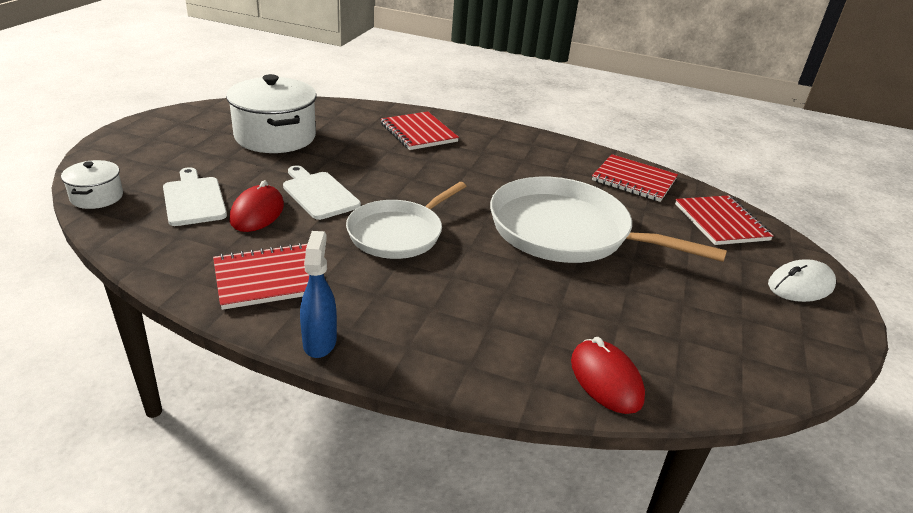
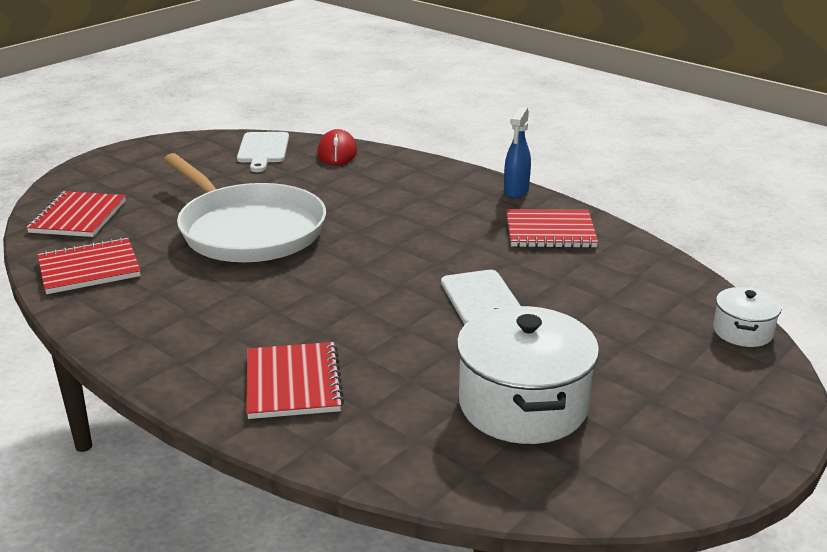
camera: 155 degrees left, 5 degrees down
white cutting board [163,167,227,226] -> white cutting board moved to [237,132,289,172]
red mouse [230,180,284,232] -> none
white pan [346,182,466,259] -> none
red notebook [592,154,678,202] -> red notebook turned 75 degrees counterclockwise [37,237,141,294]
white mouse [768,259,836,302] -> none

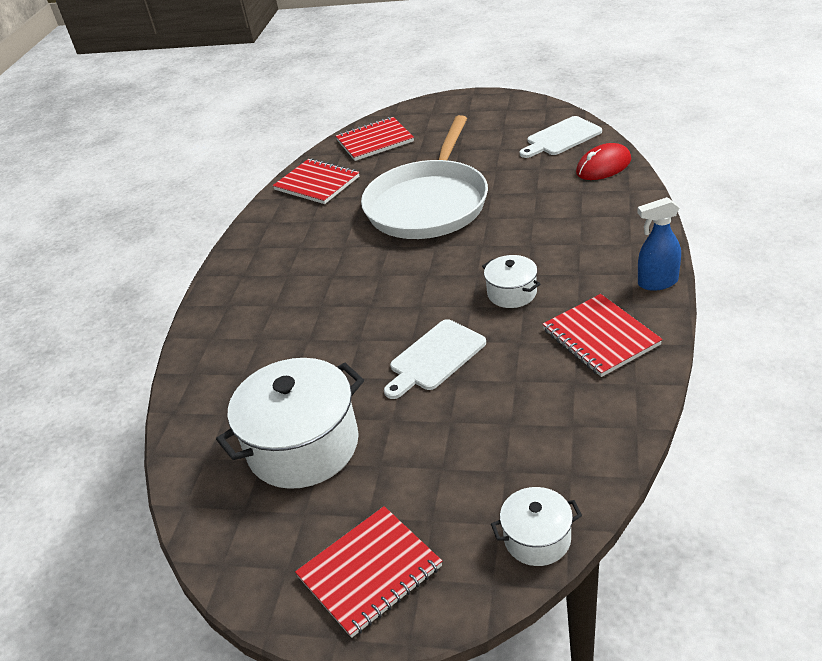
camera: 65 degrees right, 10 degrees up
red notebook [246,342,344,419] -> red notebook moved to [295,506,442,638]
none -> white pot [482,255,540,308]

